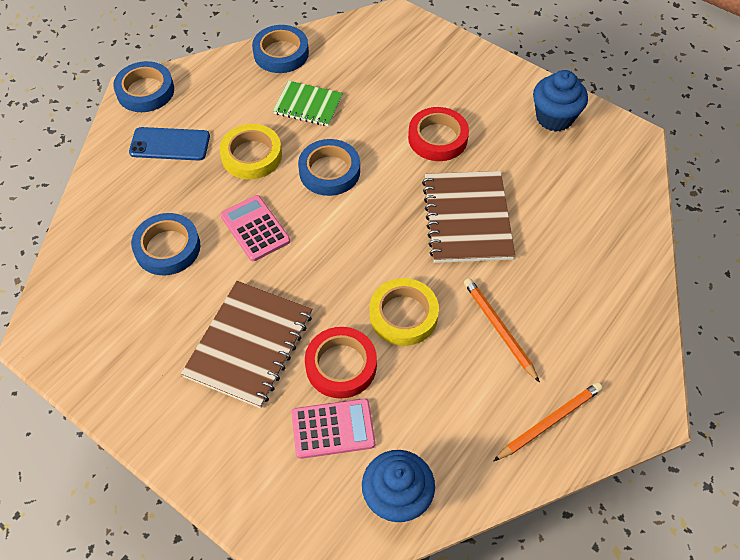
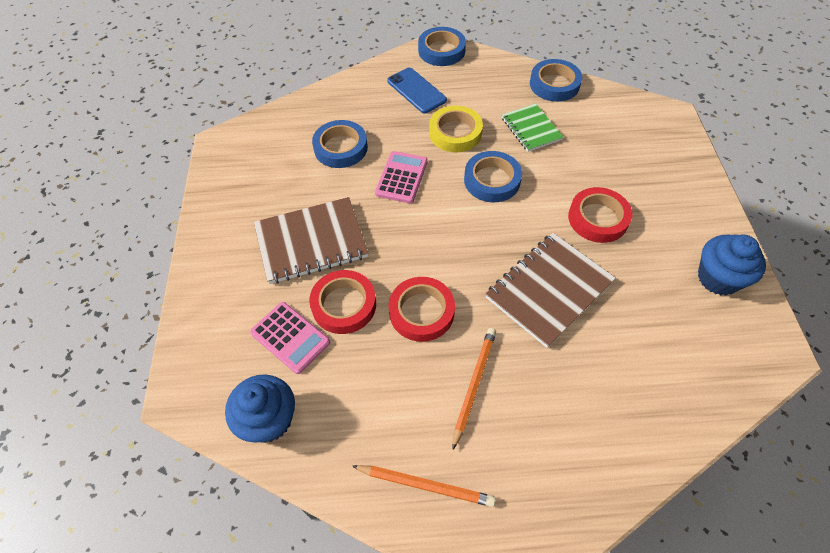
camera: 50 degrees right, 0 degrees up
yellow tape [370,278,439,346] -> red tape [389,277,455,342]

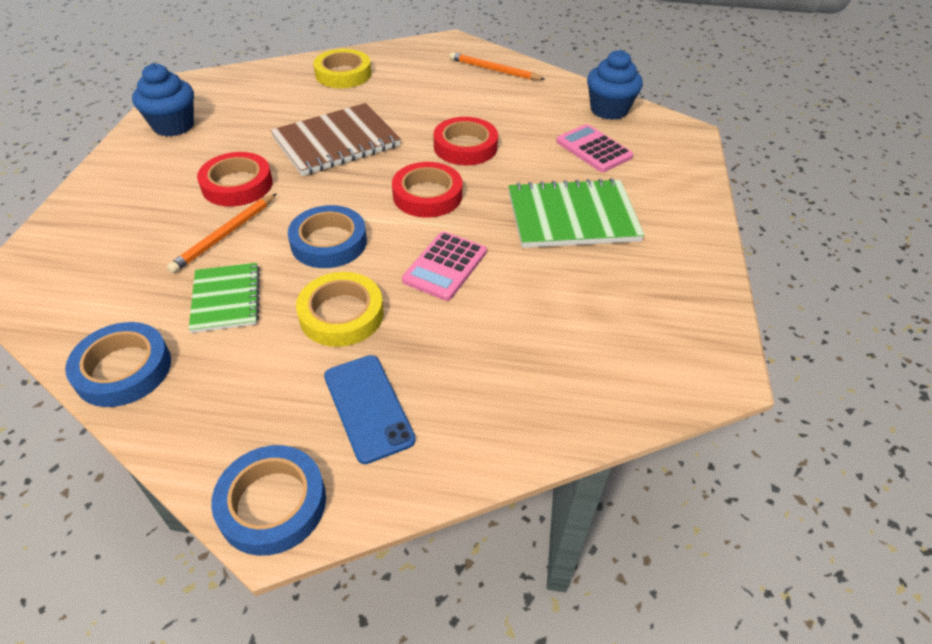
camera: 170 degrees left, 10 degrees down
brown notebook [254,197,368,284] -> green notebook [508,178,645,248]
red tape [309,270,376,334] -> red tape moved to [392,162,462,218]
blue tape [312,120,368,168] -> none
orange pencil [452,328,496,450] -> orange pencil moved to [167,193,277,273]
none -> yellow tape [313,49,371,88]

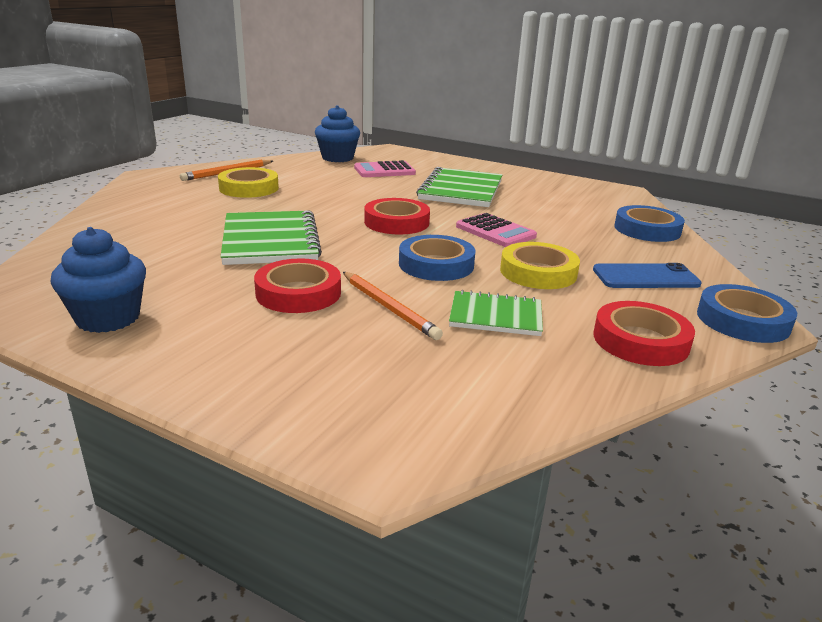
camera: 70 degrees left, 20 degrees down
blue tape [65,322,171,407] -> blue tape moved to [614,205,685,242]
brown notebook [270,103,401,176] -> green notebook [220,210,322,265]
yellow tape [313,49,371,88] -> yellow tape moved to [218,167,279,198]
red tape [434,117,498,165] -> red tape moved to [594,301,695,366]

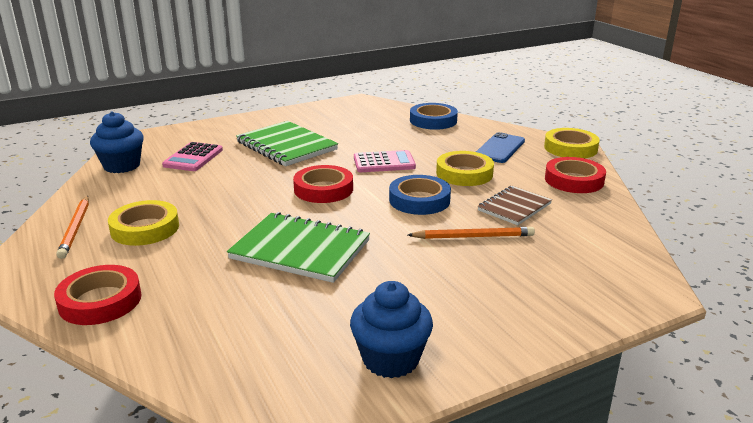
camera: 55 degrees left, 0 degrees up
red tape [254,258,341,313] -> red tape moved to [54,265,142,325]
green notebook [449,290,543,336] -> brown notebook [477,186,552,225]
blue tape [697,284,797,343] -> yellow tape [544,128,600,158]

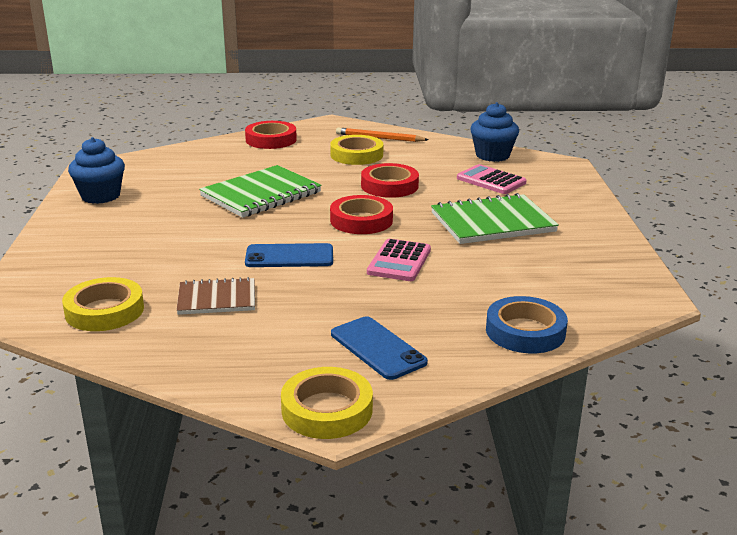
camera: 115 degrees right, 0 degrees up
blue tape [389,175,451,215] -> blue phone [245,243,333,267]
orange pencil [408,227,535,239] -> none
yellow tape [436,151,494,186] -> yellow tape moved to [62,277,144,331]
brown notebook [477,186,552,225] -> brown notebook turned 75 degrees counterclockwise [176,277,255,315]
red tape [545,157,606,193] -> red tape moved to [361,163,419,198]

